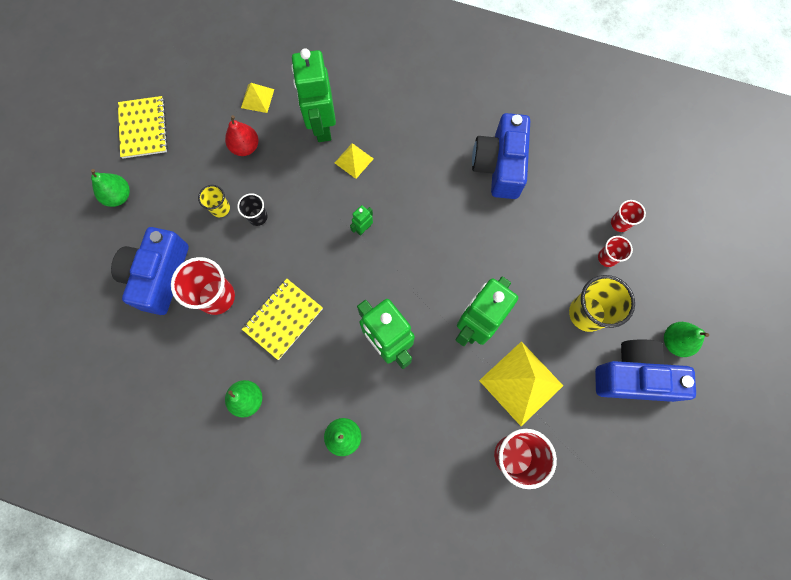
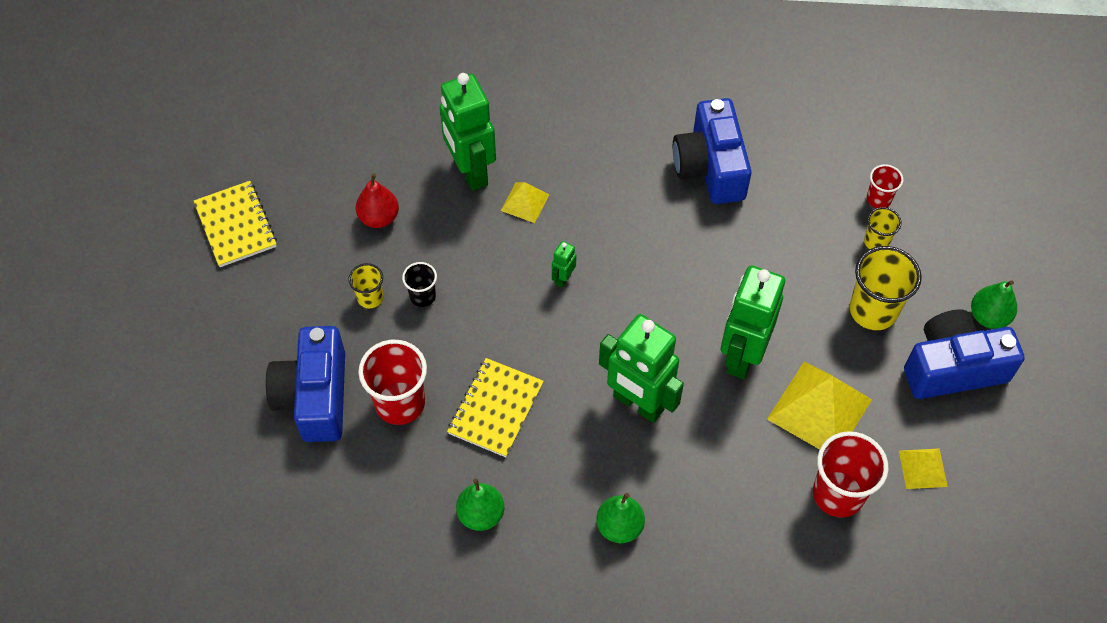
camera: 15 degrees left, 15 degrees down
green pear [91,169,130,207] -> none
yellow pyramid [241,83,274,113] -> yellow pyramid moved to [899,448,948,489]
red cup [598,236,633,267] -> yellow cup [864,207,902,249]

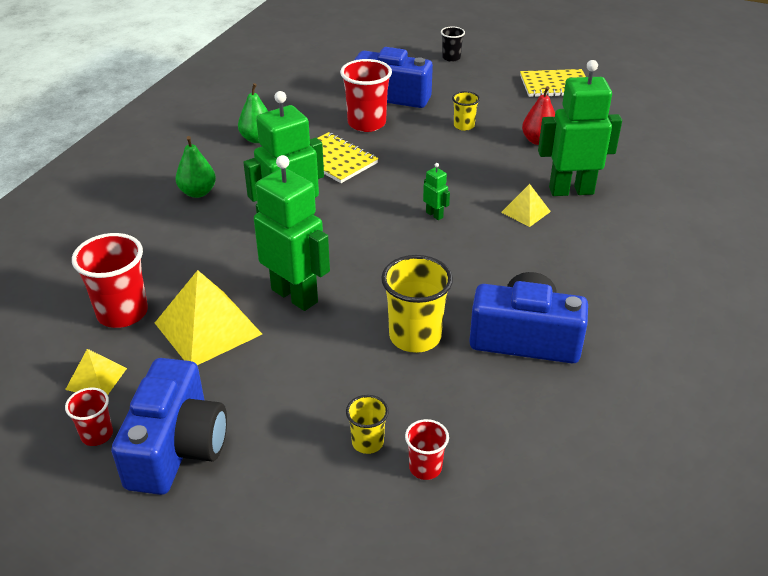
camera: 110 degrees right, 20 degrees down
black cup [402,262,437,307] -> black cup moved to [441,26,465,62]
yellow cup [850,246,922,330] -> yellow cup moved to [381,255,453,353]
green pear [971,280,1017,329] -> none
none -> red cup [65,388,113,446]

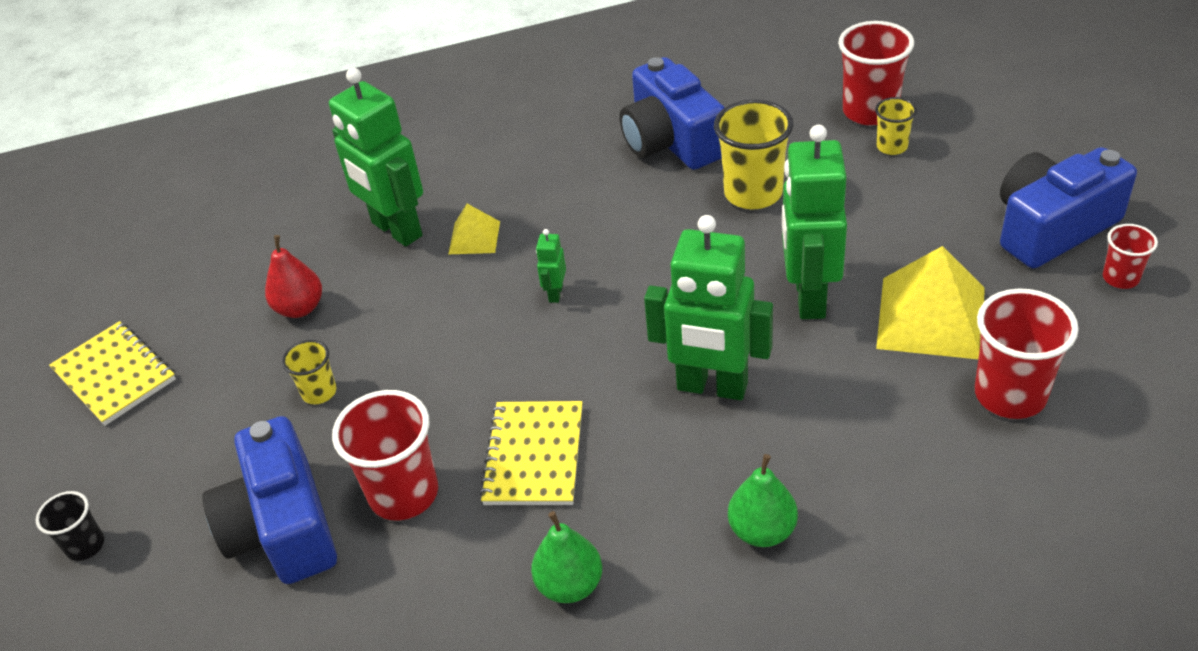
camera: 125 degrees left, 5 degrees up
yellow pyramid [65,349,127,395] -> none
red cup [405,419,449,480] -> red cup [838,21,914,126], size x1.84

